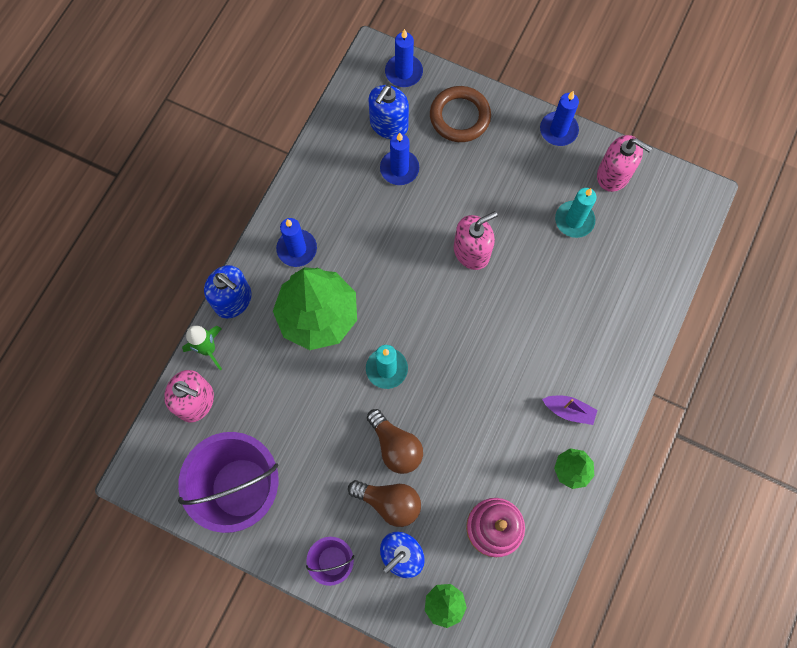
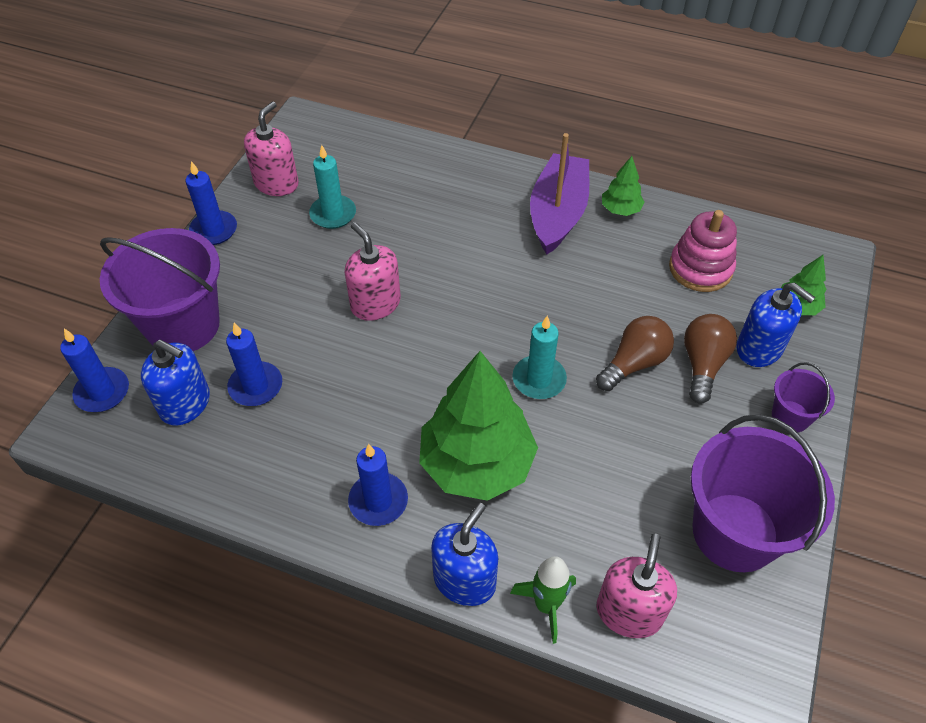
camera: 95 degrees left, 20 degrees down
brown ring [430,86,491,142] -> purple bucket [100,228,220,351]
purple boat [542,396,597,425] -> purple boat [530,133,589,255], size x2.16

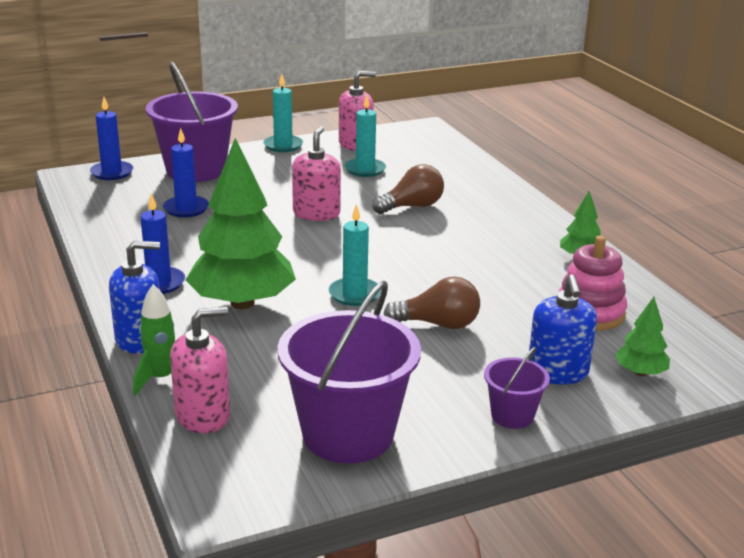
camera: 45 degrees right, 25 degrees down
blue soap dispenser [141,340,210,426] -> none
blue candle [186,161,237,245] -> turquoise candle [263,74,303,152]
purple boat [530,133,589,255] -> none
brown light bulb [684,314,737,403] -> brown light bulb moved to [372,164,444,214]

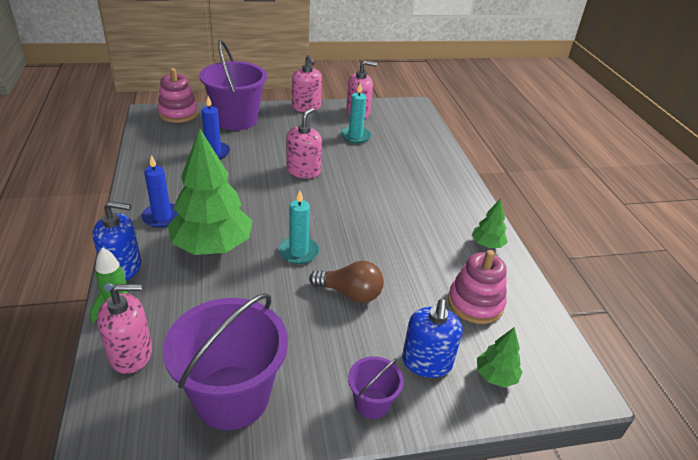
camera: 10 degrees right, 10 degrees up
blue candle [90,97,133,180] -> pink stacking toy [157,68,198,123]
turquoise candle [263,74,303,152] -> pink soap dispenser [292,55,322,112]
brown light bulb [372,164,444,214] -> none

